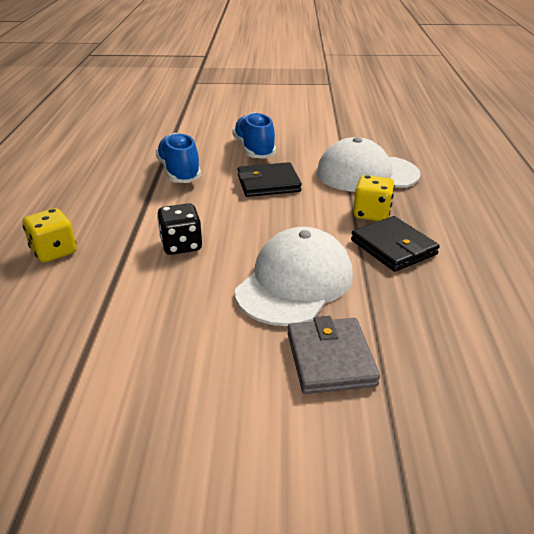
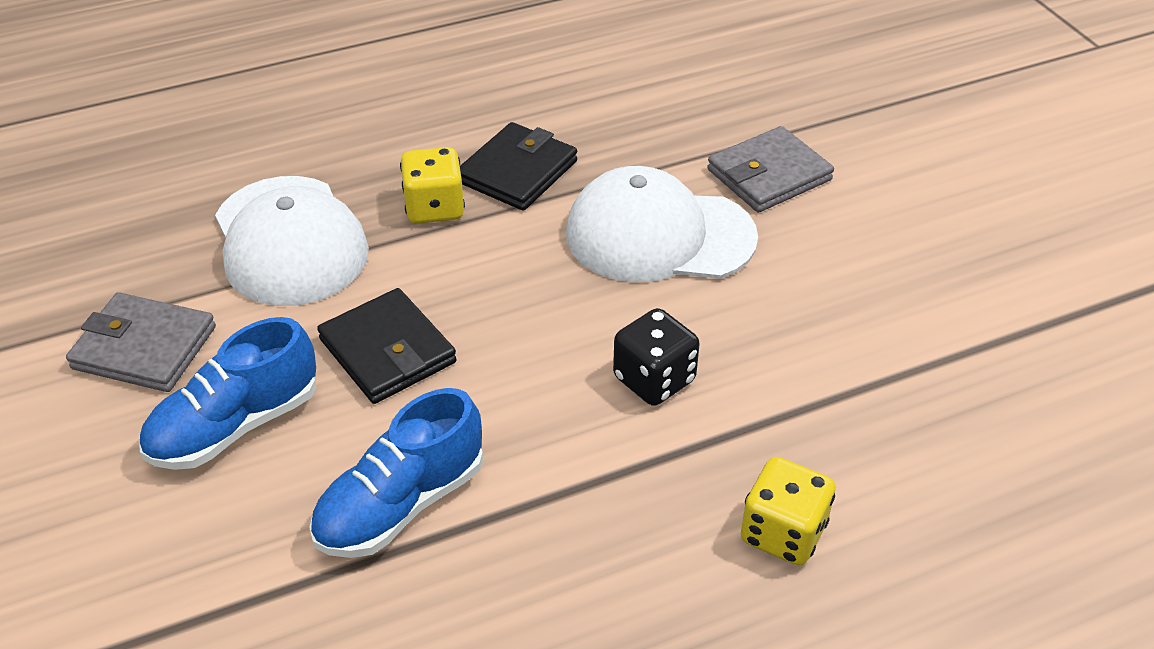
camera: 115 degrees left, 10 degrees up
none -> grey wallet [66,292,216,392]

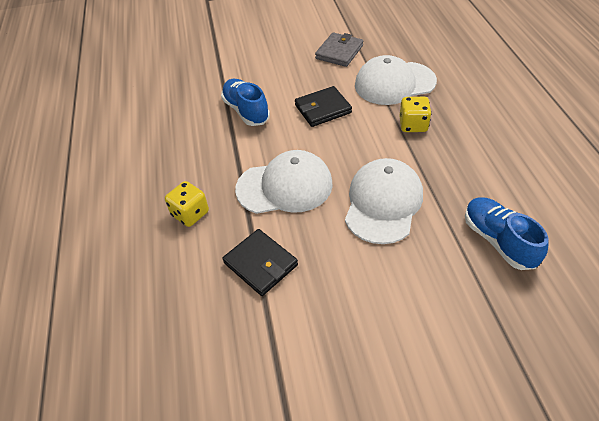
camera: 105 degrees right, 5 degrees up
blue shoe [139,317,316,470] -> blue shoe moved to [465,197,549,270]
black wallet [460,122,577,211] -> black wallet moved to [222,229,298,296]
black dice [613,308,700,406] -> white cap [235,150,333,214]
grey wallet [707,126,834,212] -> none

